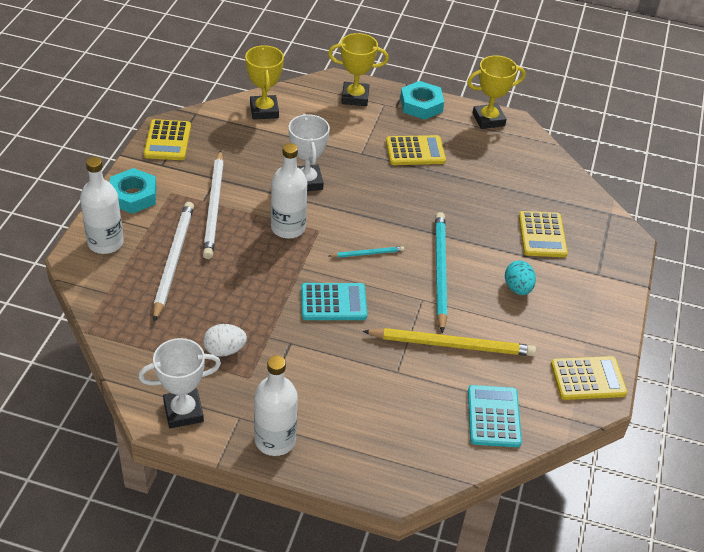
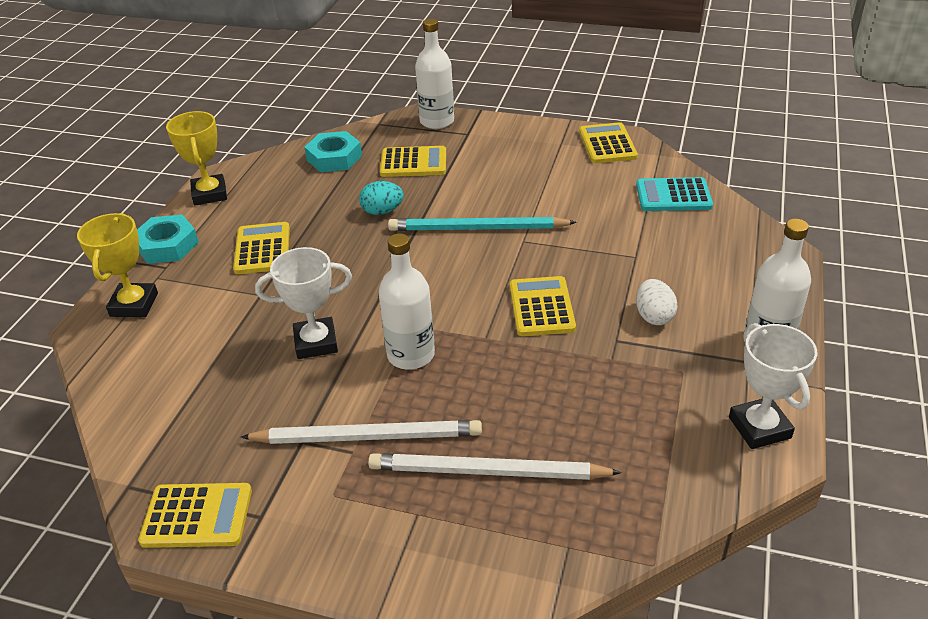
camera: 85 degrees left, 5 degrees down
white bottle [80,157,124,254] -> white bottle moved to [415,19,454,129]
turquoise nut [109,168,156,214] -> turquoise nut moved to [304,131,362,172]
white egg [203,324,247,357] -> white egg moved to [636,279,678,325]
yellow trophy [245,45,284,119] -> none
turquoise calculator [301,283,367,320] -> yellow calculator [510,276,576,336]
turquoise pencil [329,246,404,258] -> none
yellow pencil [363,328,536,356] -> none
turquoise egg [505,260,536,295] -> turquoise egg moved to [359,181,404,215]

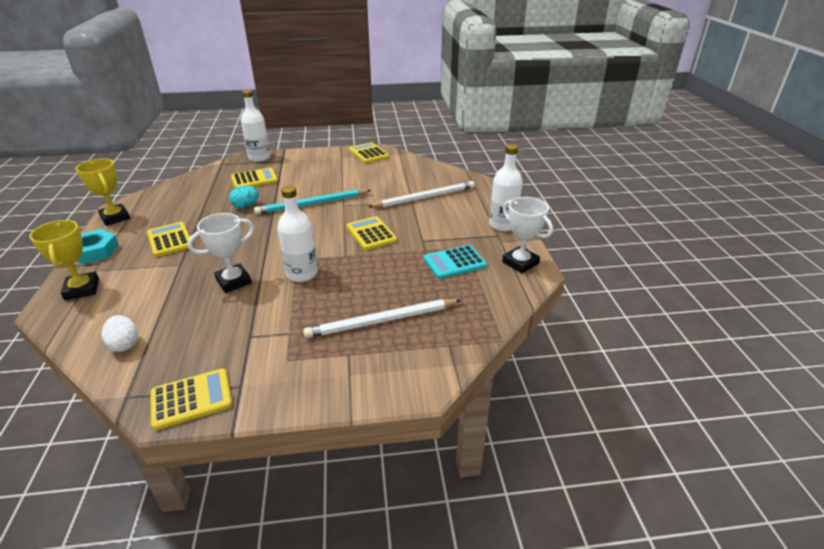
camera: 25 degrees left, 5 degrees down
white pencil [241,420,482,444] -> white pencil moved to [368,181,475,208]
turquoise nut [304,131,362,172] -> none
turquoise calculator [636,177,713,211] -> turquoise calculator moved to [424,245,487,279]
white egg [636,279,678,325] -> white egg moved to [101,315,138,352]

